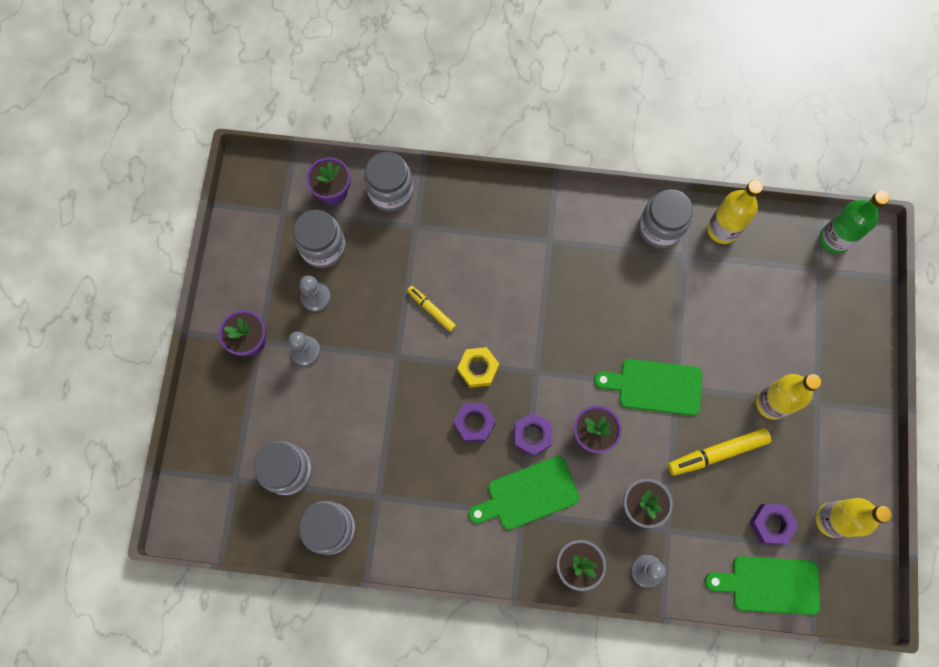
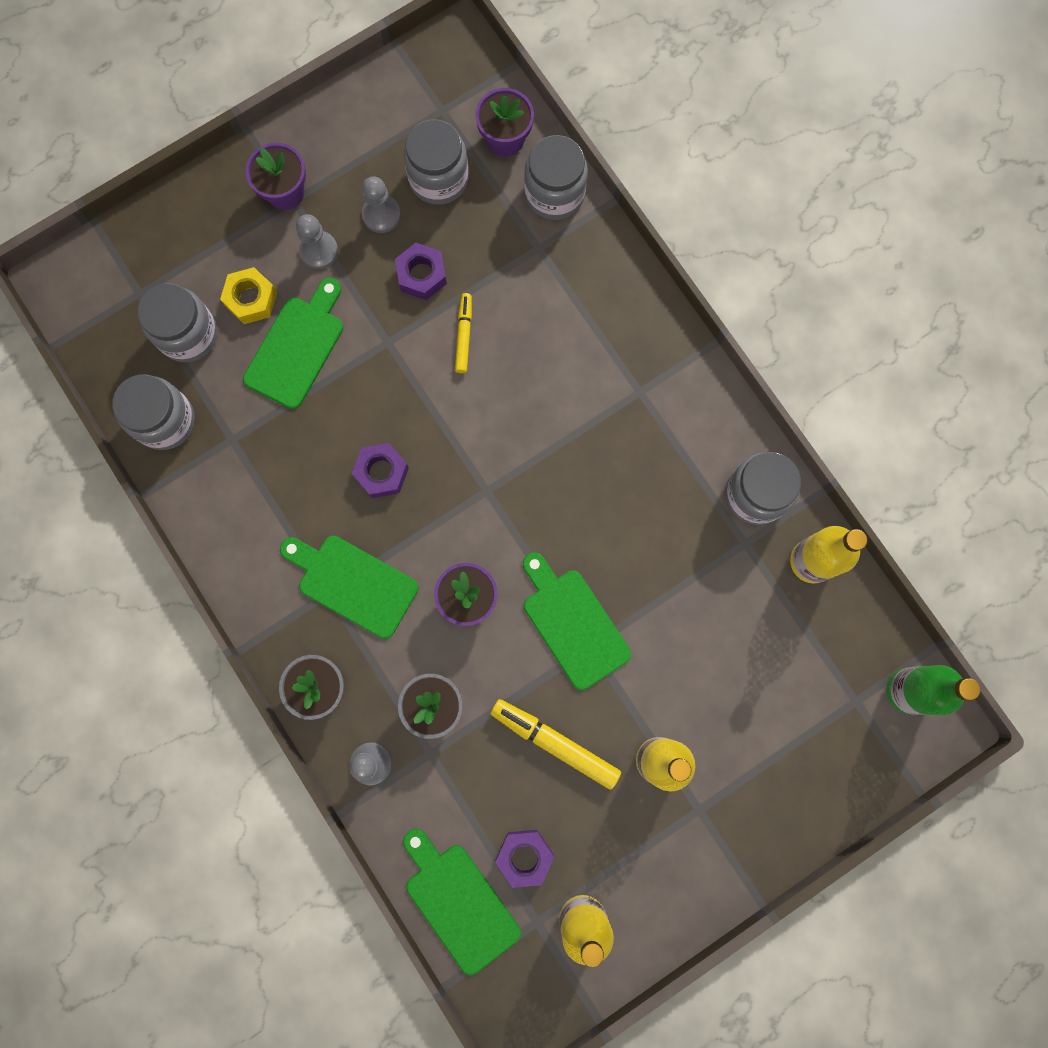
camera: 50 degrees right, 5 degrees up
yellow nut [457,347,499,388] -> yellow nut moved to [220,267,277,324]
purple nut [514,413,552,457] -> purple nut moved to [395,243,447,300]
none -> green cutting board [243,278,343,409]

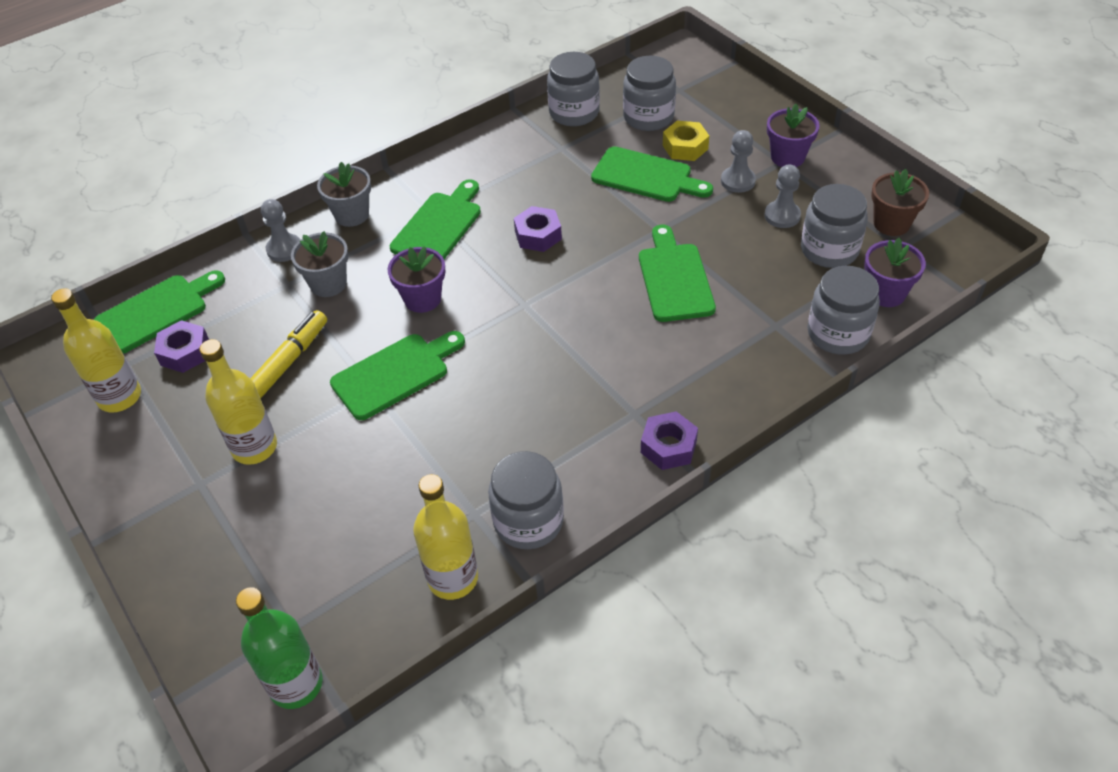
camera: 90 degrees right, 30 degrees down
purple nut [395,243,447,300] -> purple nut moved to [641,411,698,470]
yellow marker [455,293,472,373] -> green cutting board [639,225,716,322]
none -> brown flower pot [871,169,929,236]

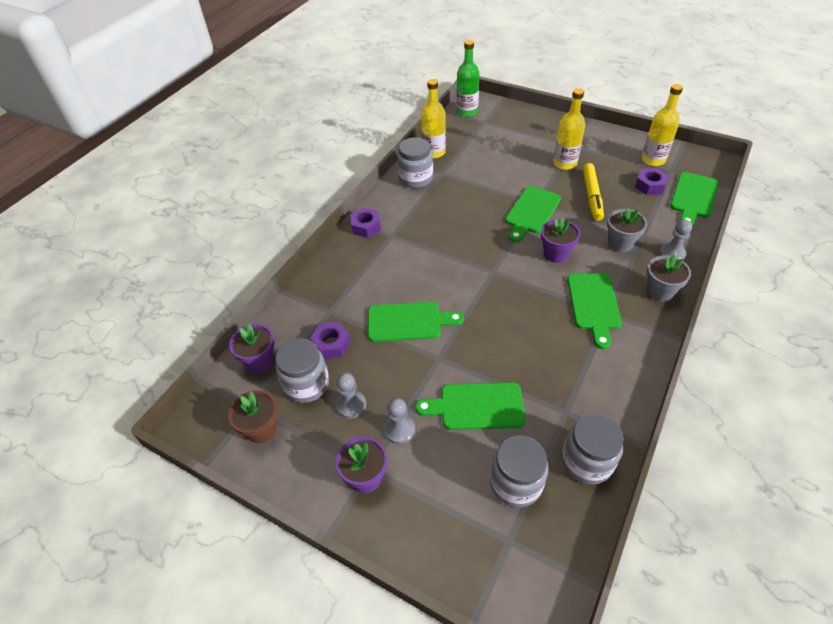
camera: 155 degrees right, 0 degrees up
purple nut [514,206,562,252] -> purple nut moved to [310,322,351,359]
green cutting board [639,225,716,322] -> green cutting board turned 60 degrees counterclockwise [368,302,464,342]
yellow nut [663,121,709,161] -> none
grey jar [807,266,880,354] -> none

